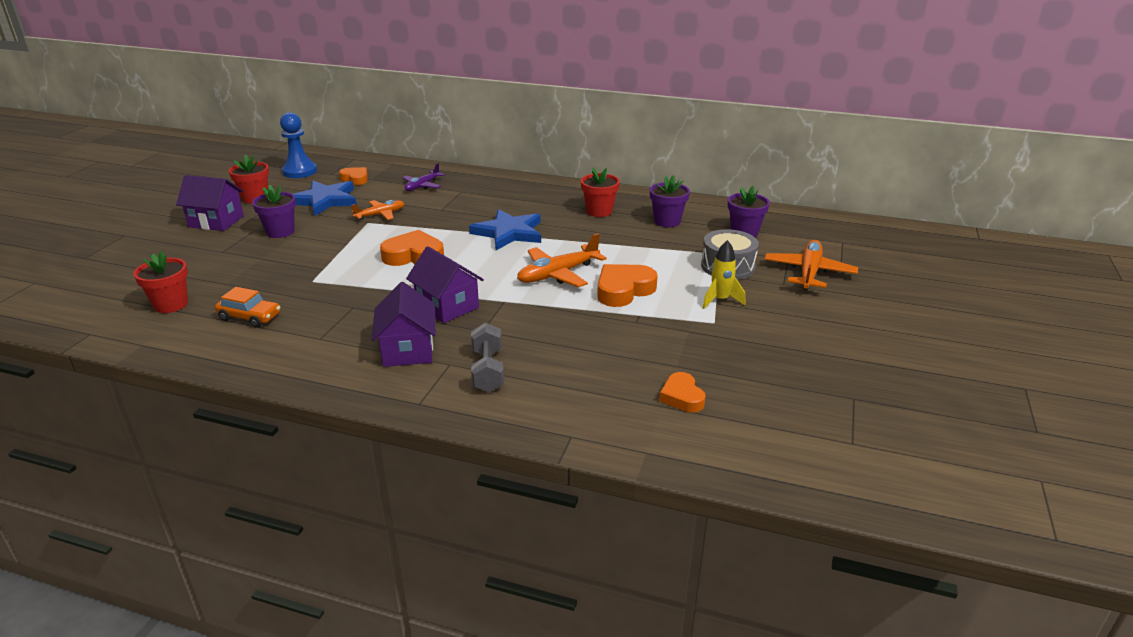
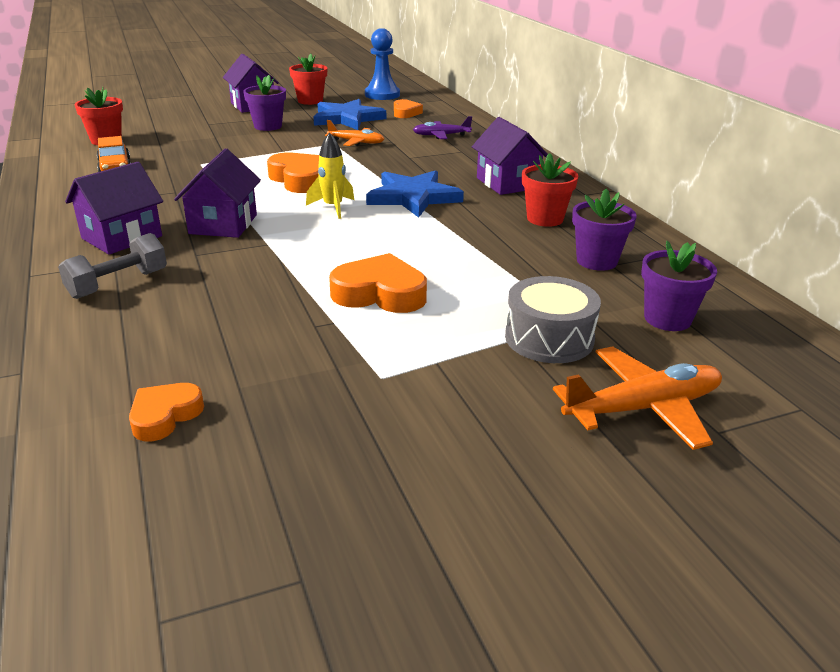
camera: 50 degrees right, 0 degrees up
orange plane [517,233,607,287] -> none
yellow rocket [702,240,745,309] -> yellow rocket moved to [306,132,354,219]
none -> purple house [472,117,548,195]

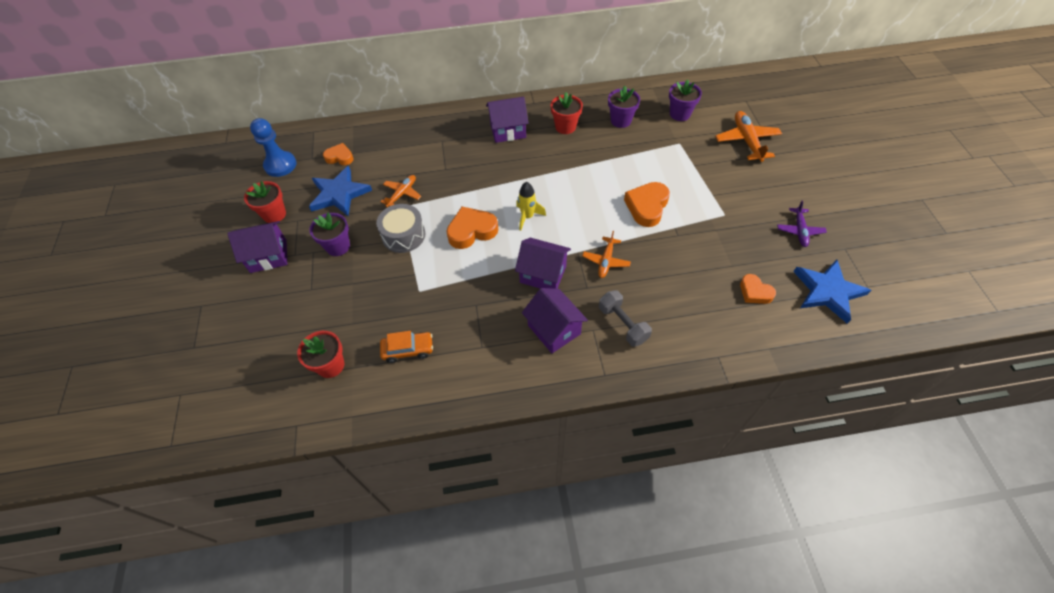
camera: 75 degrees left, 25 degrees up
blue star [366,170,464,218] -> blue star moved to [793,260,871,324]
purple plane [413,116,472,139] -> purple plane moved to [777,201,827,247]
grey drum [505,276,601,363] -> grey drum moved to [376,204,425,253]
none -> orange plane [582,231,631,278]

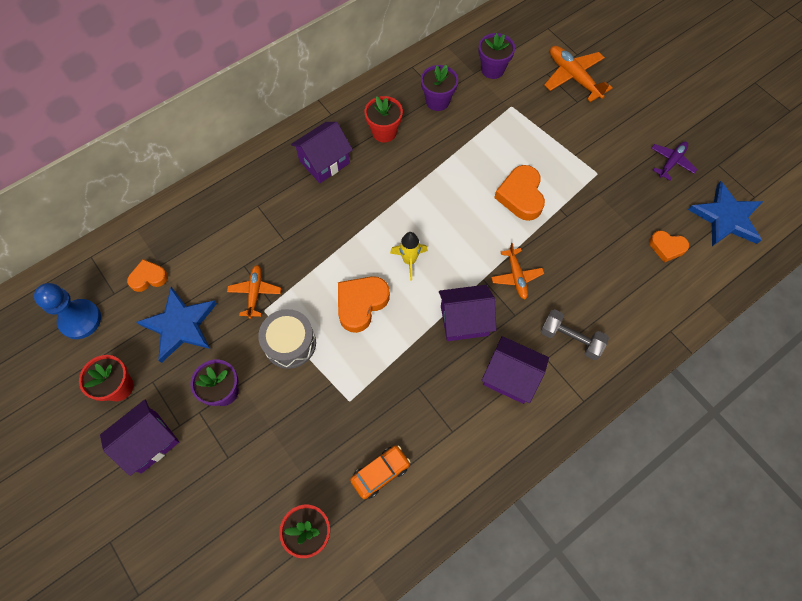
camera: 30 degrees left, 10 degrees up
purple plane [777,201,827,247] -> purple plane turned 120 degrees counterclockwise [651,141,698,180]

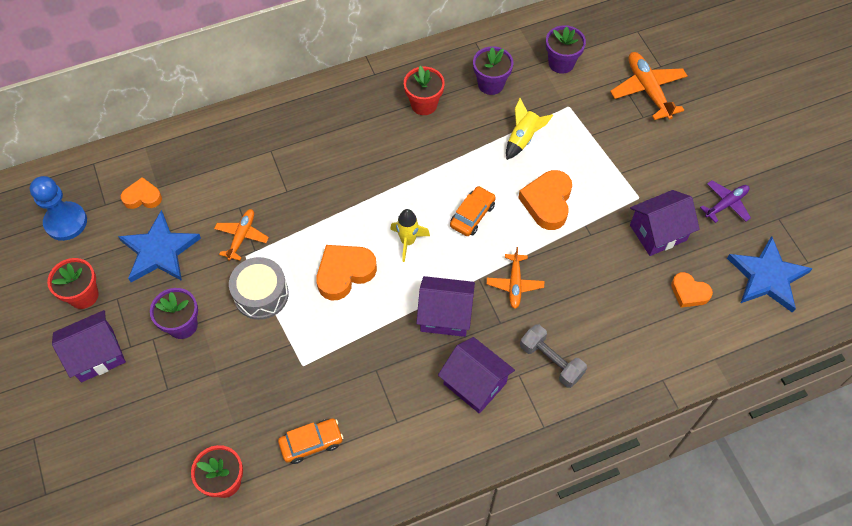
camera: 15 degrees right, 5 degrees down
purple house [291,122,353,183] -> purple house moved to [630,190,700,256]
none -> orange car [450,186,496,236]
none -> yellow rocket [506,98,553,160]

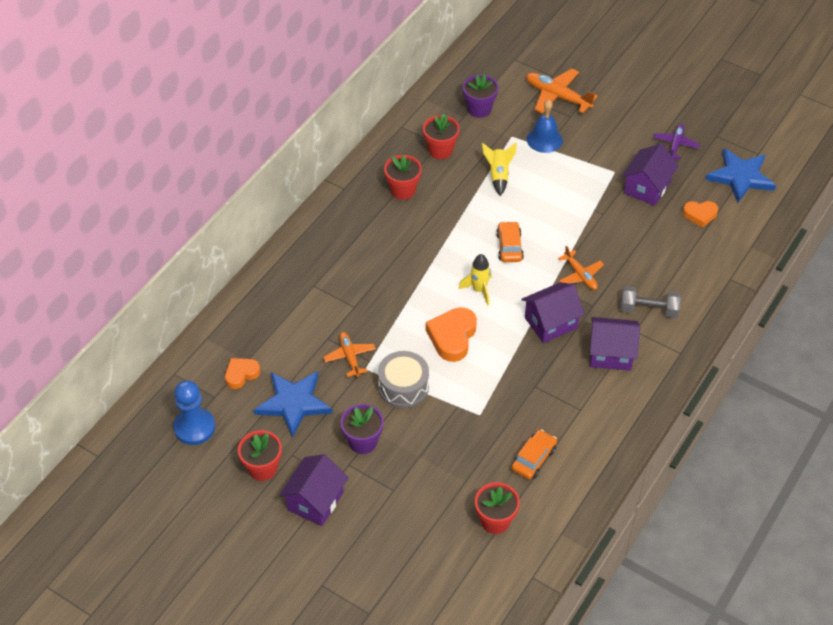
camera: 35 degrees left, 10 degrees down
purple flower pot [473,46,513,95] -> red flower pot [423,114,460,159]
orange heart [518,170,572,230] -> none
none -> blue bell [527,99,563,153]

